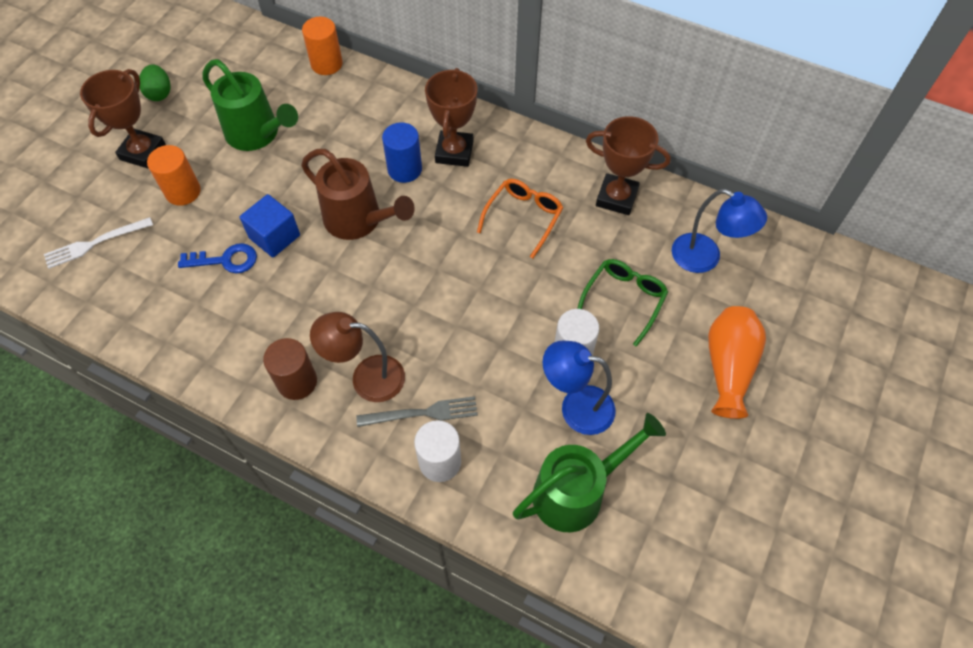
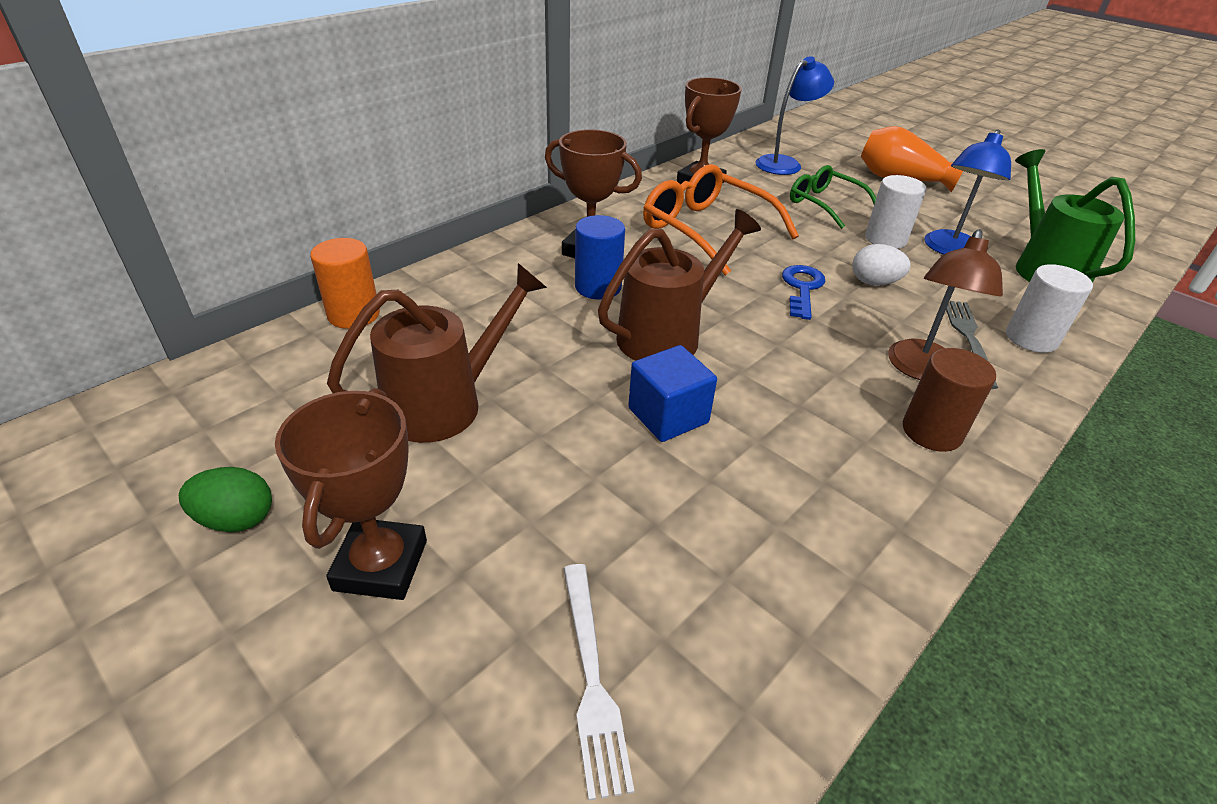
camera: 75 degrees left, 20 degrees down
brown trophy [80,69,166,169] -> brown trophy turned 60 degrees clockwise [275,388,427,600]
orange cylinder [147,145,201,206] -> none
blue key [178,243,257,273] -> blue key moved to [782,265,825,320]
green watering can [203,59,298,151] -> brown watering can [327,263,547,443]
orange glasses [477,179,563,258] -> orange glasses [643,164,799,276], size x1.56
none -> white egg [852,244,911,286]

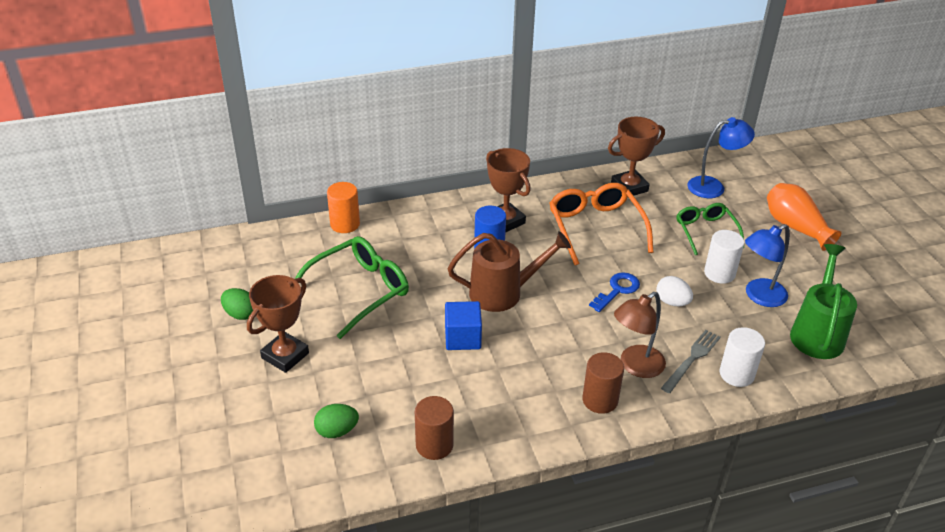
camera: 30 degrees right, 0 degrees up
brown watering can [327,263,547,443] -> green glasses [295,236,409,339]
white fork [563,564,634,801] -> green egg [314,404,359,438]
none -> brown cylinder [415,396,454,460]

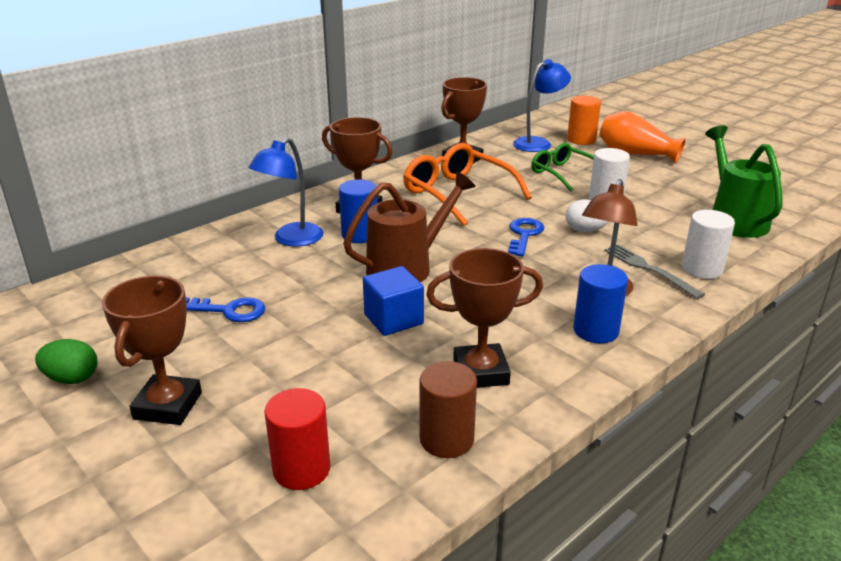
camera: 25 degrees left, 10 degrees down
green glasses [295,236,409,339] -> blue key [186,297,265,322]
green egg [314,404,359,438] -> red cylinder [264,388,330,490]
orange cylinder [327,182,360,233] -> orange cylinder moved to [567,96,601,145]
brown cylinder [582,352,624,414] -> blue cylinder [573,264,628,343]
grey fork [661,330,720,393] -> grey fork turned 45 degrees counterclockwise [604,244,705,299]
blue lamp [745,224,790,307] -> blue lamp moved to [248,137,323,247]
none -> brown trophy [426,248,543,388]

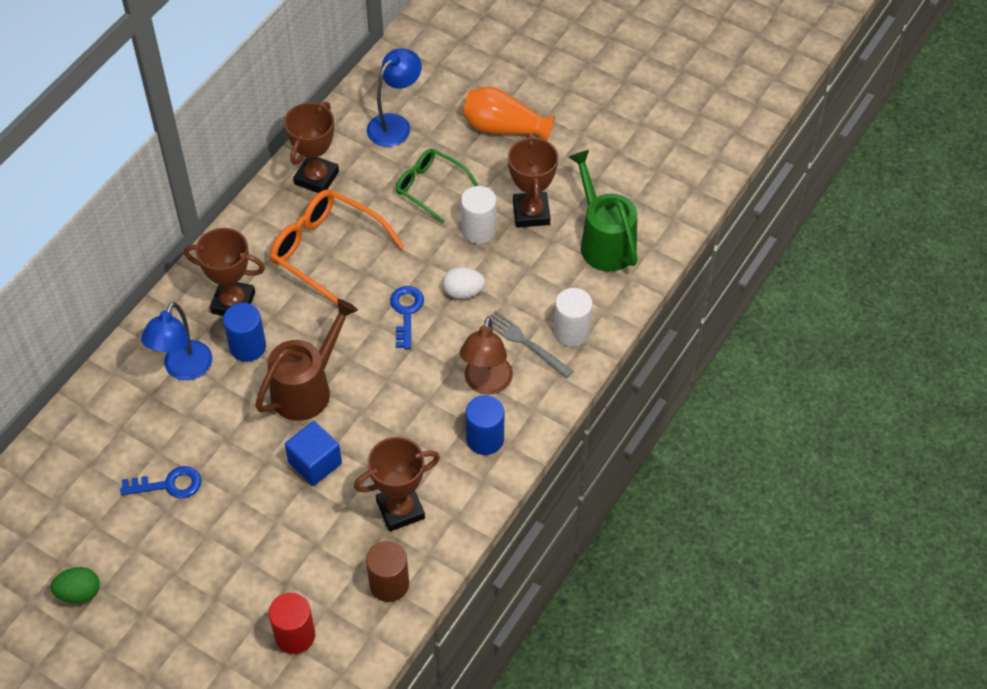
camera: 15 degrees left, 25 degrees up
brown trophy [102,276,202,425] -> brown trophy moved to [508,135,558,228]
orange cylinder [567,96,601,145] -> none

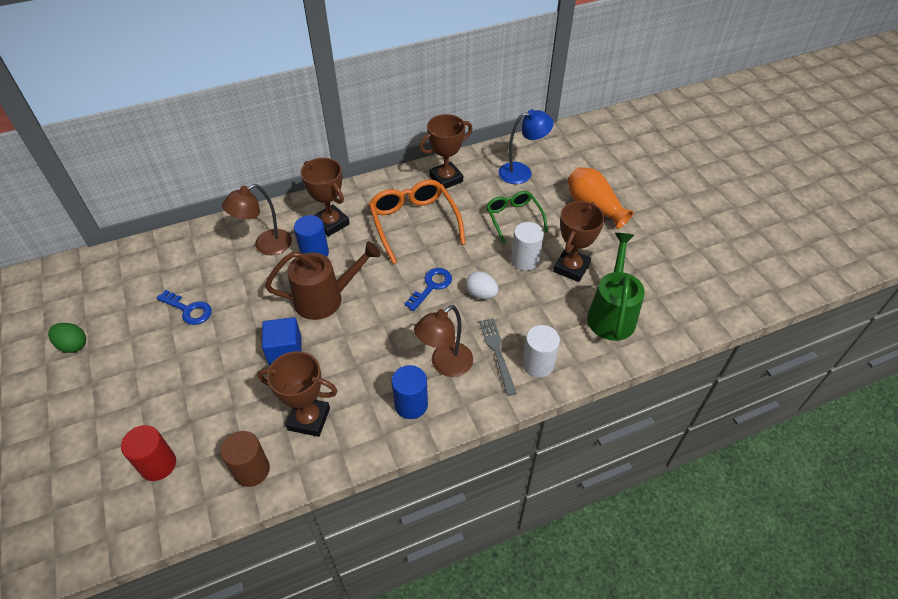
camera: 35 degrees right, 5 degrees down
blue lamp [141,302,212,380] -> brown lamp [222,184,292,255]

